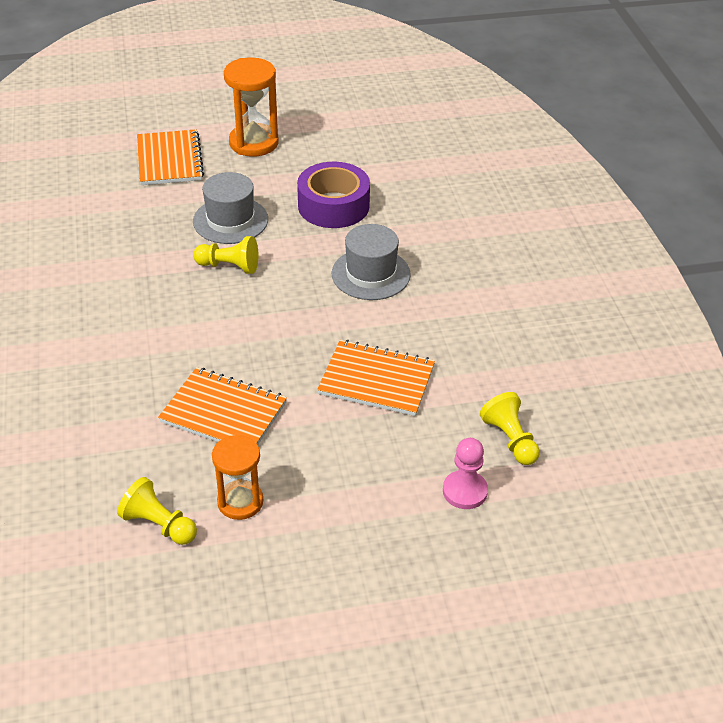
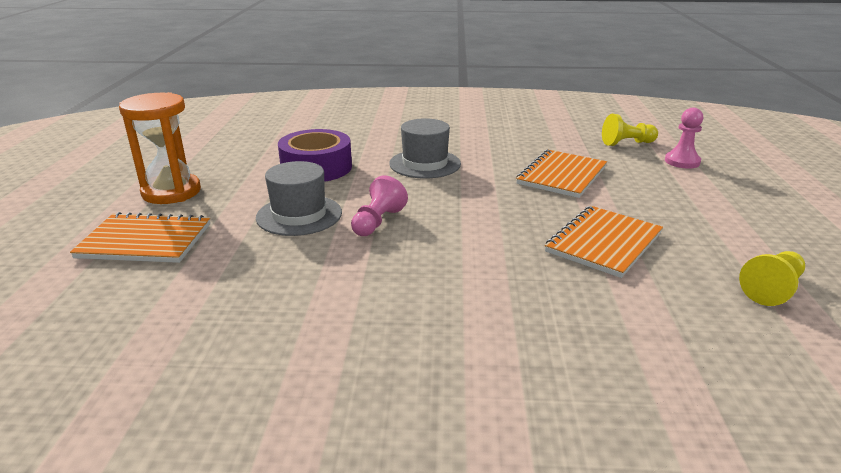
camera: 75 degrees left, 15 degrees down
yellow pawn [193,236,258,274] -> pink pawn [351,176,408,236]
orange hourglass [212,435,263,520] -> none

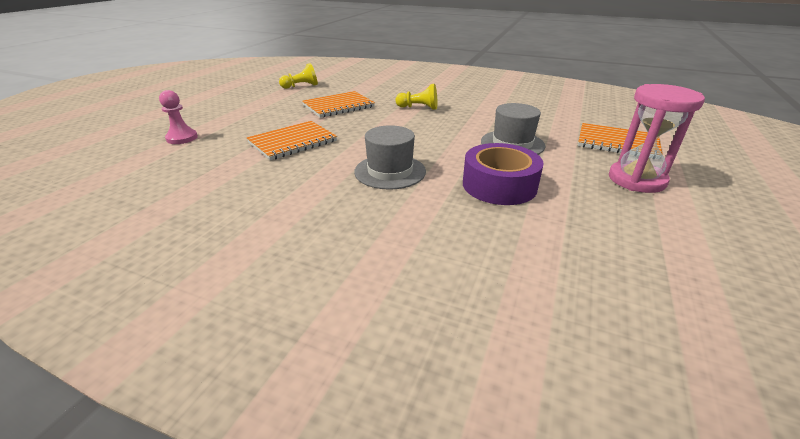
camera: 160 degrees left, 5 degrees up
orange hourglass [119,92,201,204] -> pink hourglass [609,84,705,193]
pink pawn [351,176,408,236] -> none
yellow pawn [602,114,658,146] -> yellow pawn moved to [395,84,437,110]

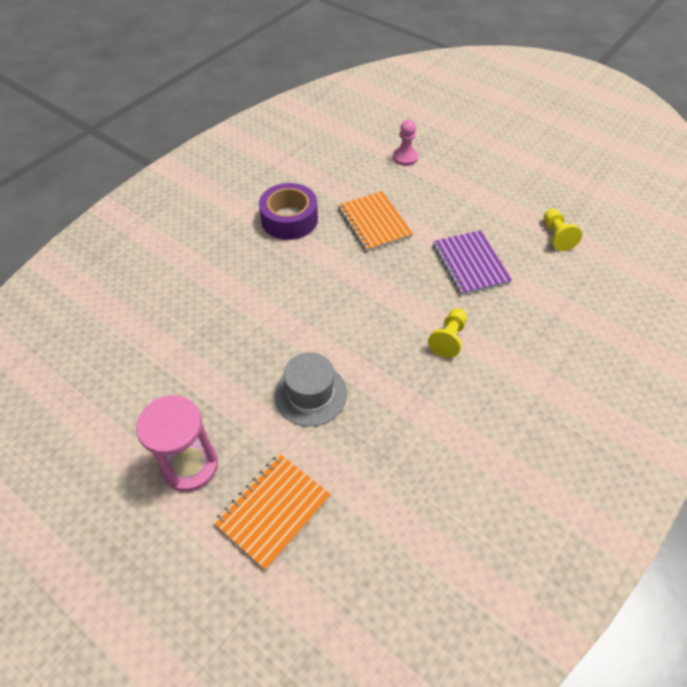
camera: 105 degrees right, 20 degrees up
orange notebook [302,91,375,118] -> purple notebook [433,230,512,295]
grey hat [354,125,426,190] -> none
purple tape [463,143,543,205] -> purple tape moved to [259,183,318,240]

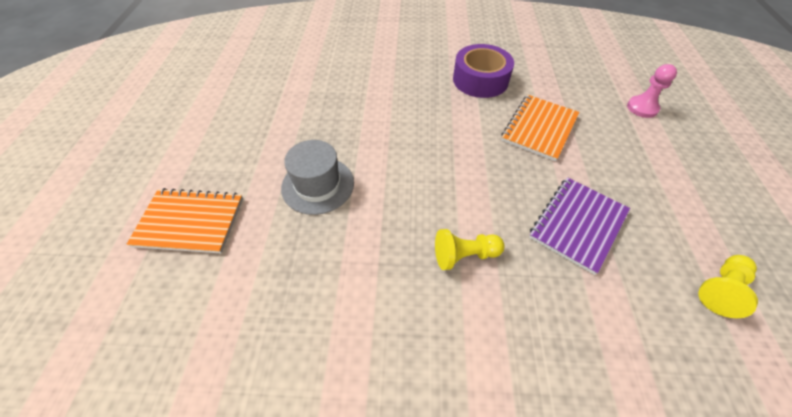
camera: 55 degrees right, 0 degrees up
pink hourglass [136,395,218,492] -> none

